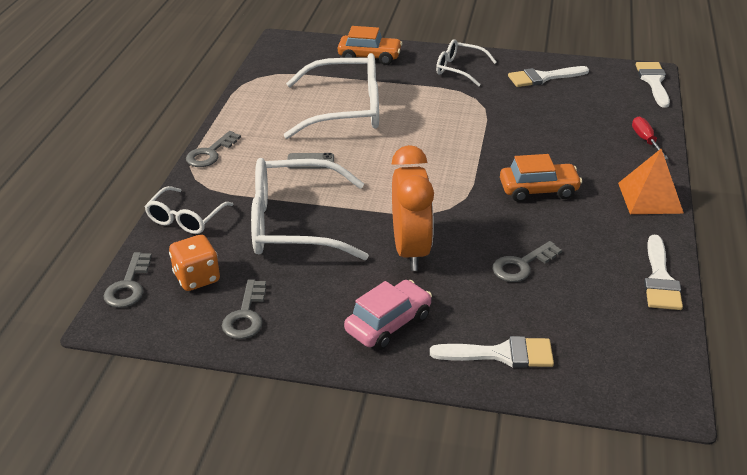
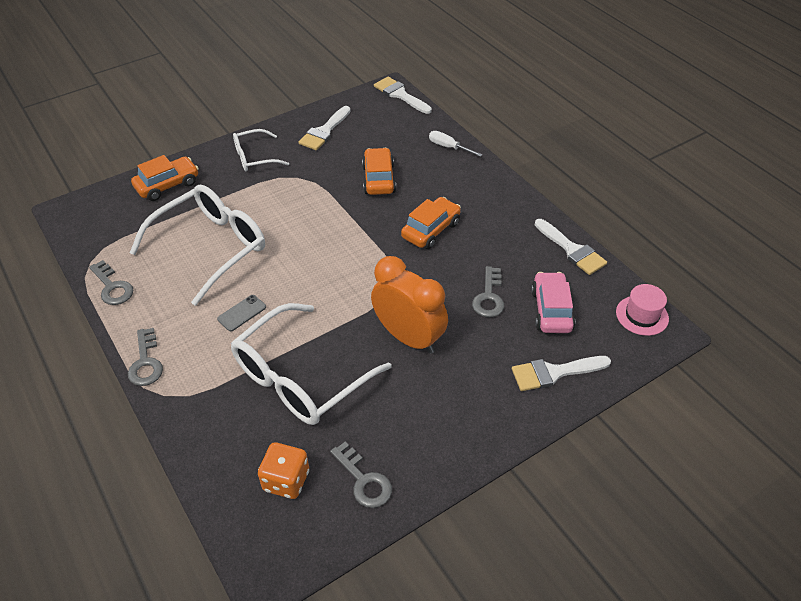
camera: 45 degrees left, 10 degrees up
grey key [104,252,152,308] -> grey key moved to [89,260,133,305]
white glasses [145,186,234,234] -> none
pink car [344,280,432,350] -> pink car moved to [531,272,575,333]
white brush [430,336,554,368] -> white brush turned 150 degrees counterclockwise [512,356,611,391]
orange pyramid [618,149,684,214] -> none
red screwdriver [632,116,668,159] -> white screwdriver [429,131,483,157]
none -> orange car [362,148,396,195]
none -> pink hat [616,284,669,336]

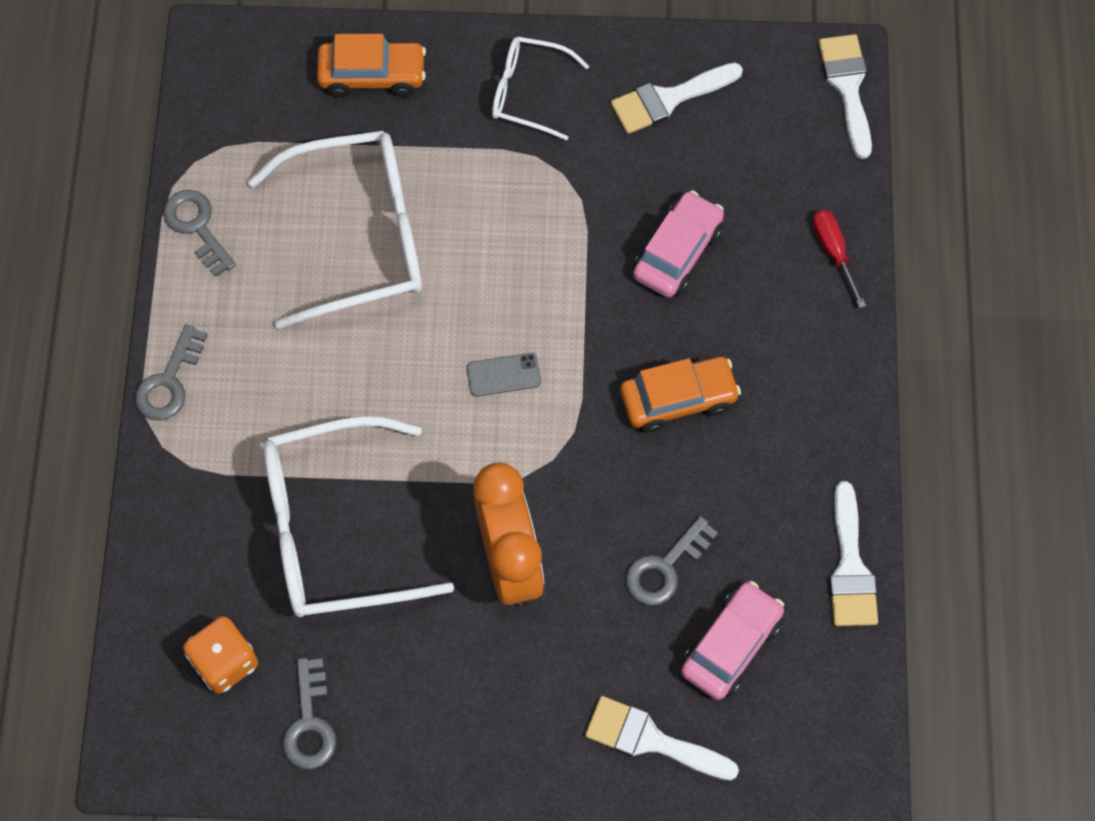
camera: 35 degrees right, 20 degrees up
grey key [89,260,133,305] -> grey key turned 150 degrees clockwise [163,190,236,277]
grey phone [217,295,266,331] -> grey phone moved to [467,353,541,397]
orange car [362,148,396,195] -> pink car [633,190,724,297]
white screwdriver [429,131,483,157] -> red screwdriver [813,210,866,308]
pink hat [616,284,669,336] -> none

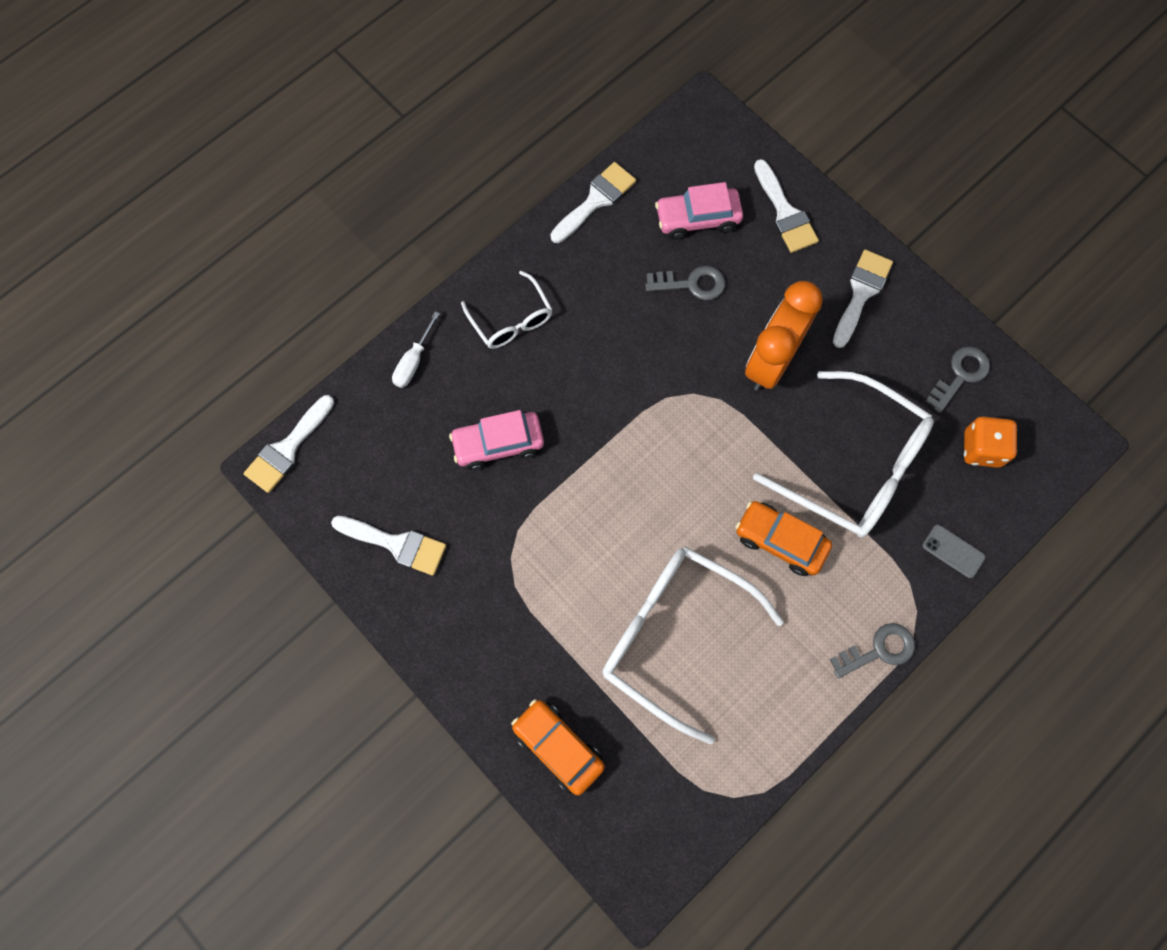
camera: 135 degrees left, 5 degrees up
grey key [163,190,236,277] -> none
grey phone [467,353,541,397] -> grey phone moved to [923,525,985,578]
white glasses [492,37,589,141] -> white glasses moved to [461,271,553,349]
orange car [620,357,741,433] -> orange car moved to [735,501,832,576]
red screwdriver [813,210,866,308] -> white screwdriver [392,311,440,388]
none -> white brush [833,250,893,348]

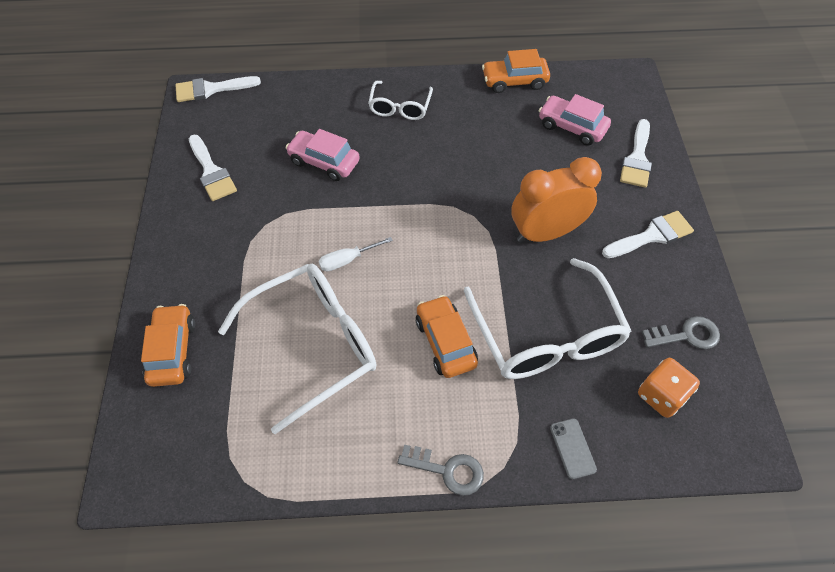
camera: 40 degrees right, 15 degrees down
white screwdriver [392,311,440,388] -> white screwdriver moved to [319,237,393,271]
white brush [551,162,636,243] -> orange car [482,49,550,93]
white glasses [602,546,784,745] -> white glasses turned 75 degrees clockwise [218,264,377,434]
grey key [645,266,725,300] -> none

